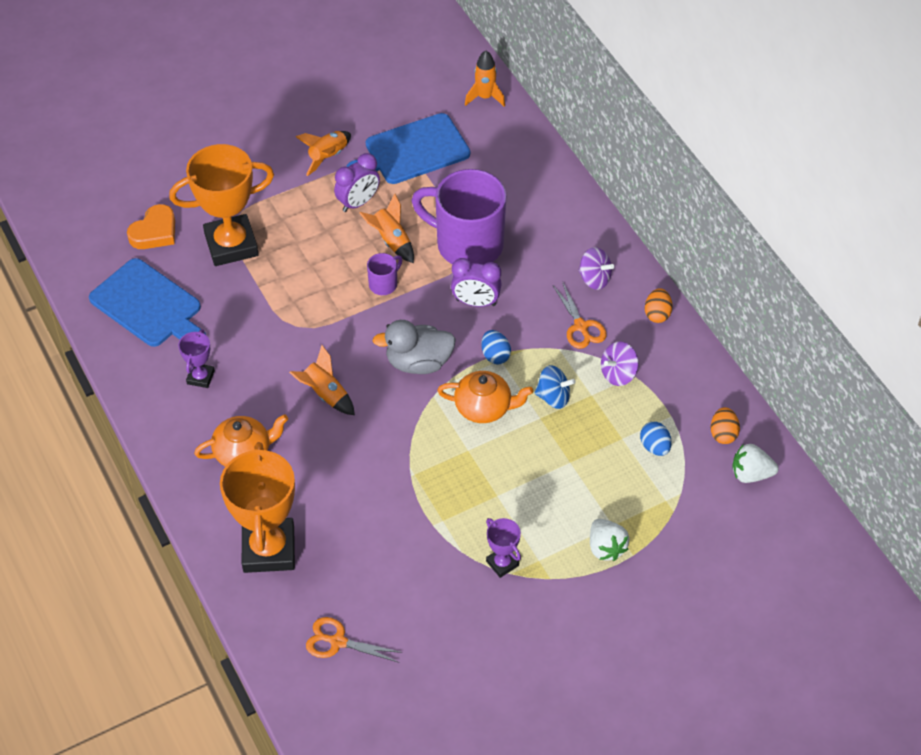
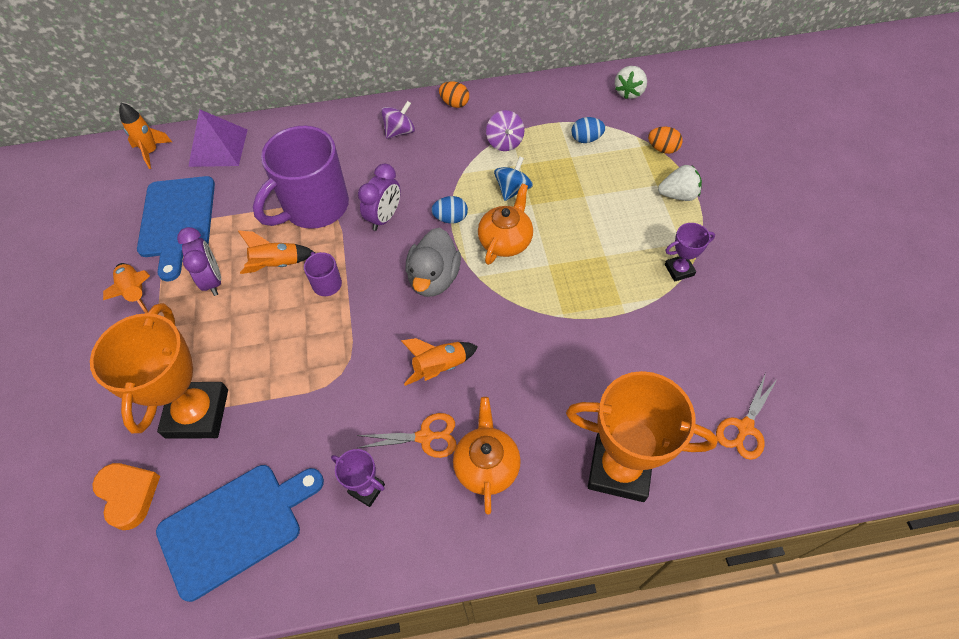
camera: 70 degrees left, 5 degrees up
orange scissors [553,281,607,349] -> orange scissors moved to [357,413,457,458]
orange egg [711,407,740,444] -> orange egg moved to [648,127,683,154]
none -> purple pyramid [188,109,248,167]

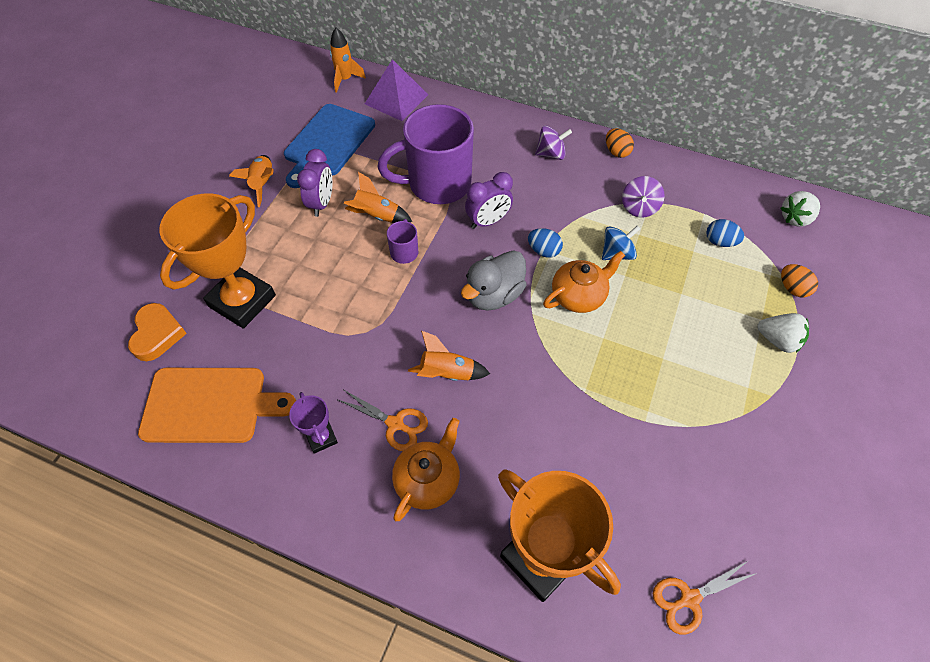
camera: 30 degrees right, 0 degrees up
blue cutting board [156,465,324,602] -> orange cutting board [138,368,296,443]
purple trophy [665,223,715,282] -> none

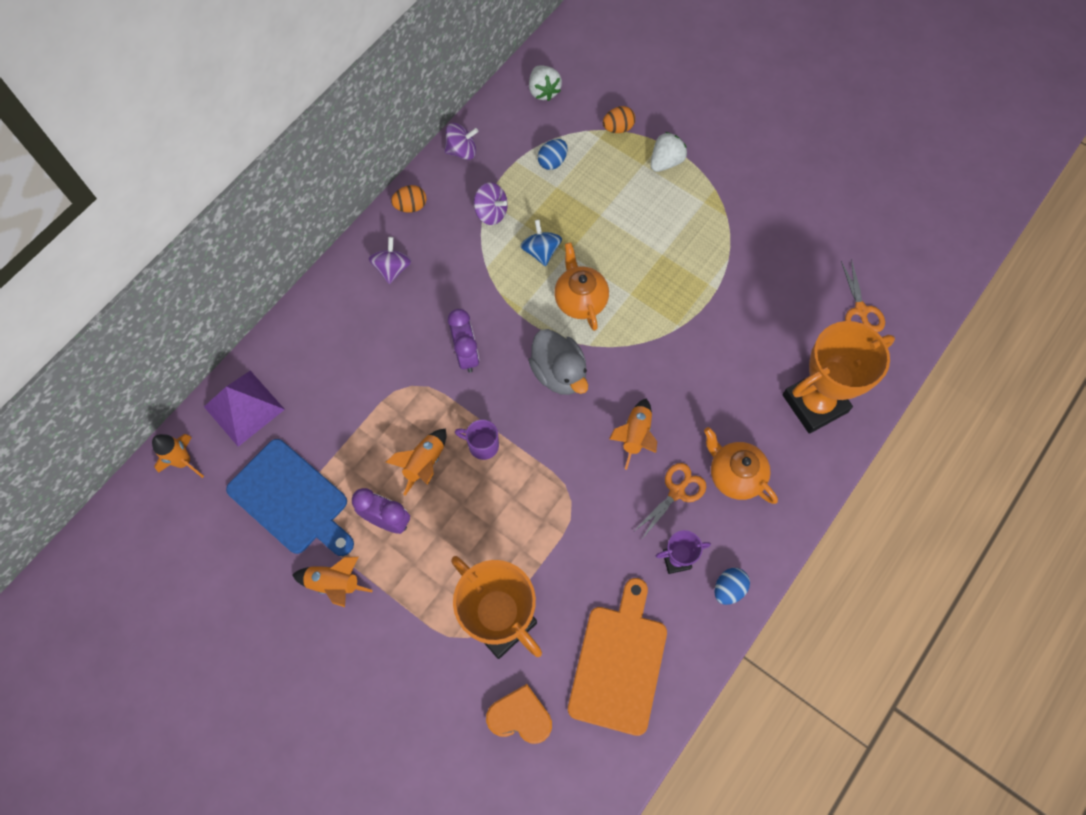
camera: 75 degrees left, 10 degrees up
purple mug [378,104,474,204] -> none
blue egg [528,228,563,258] -> blue egg moved to [715,568,750,605]
none -> purple spinning top [444,123,478,160]

